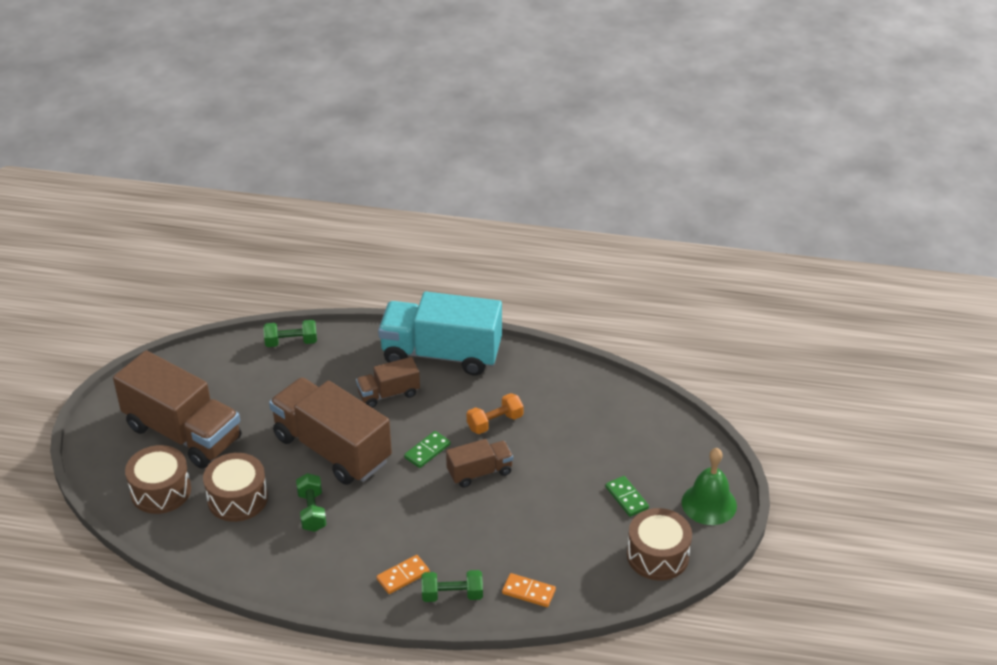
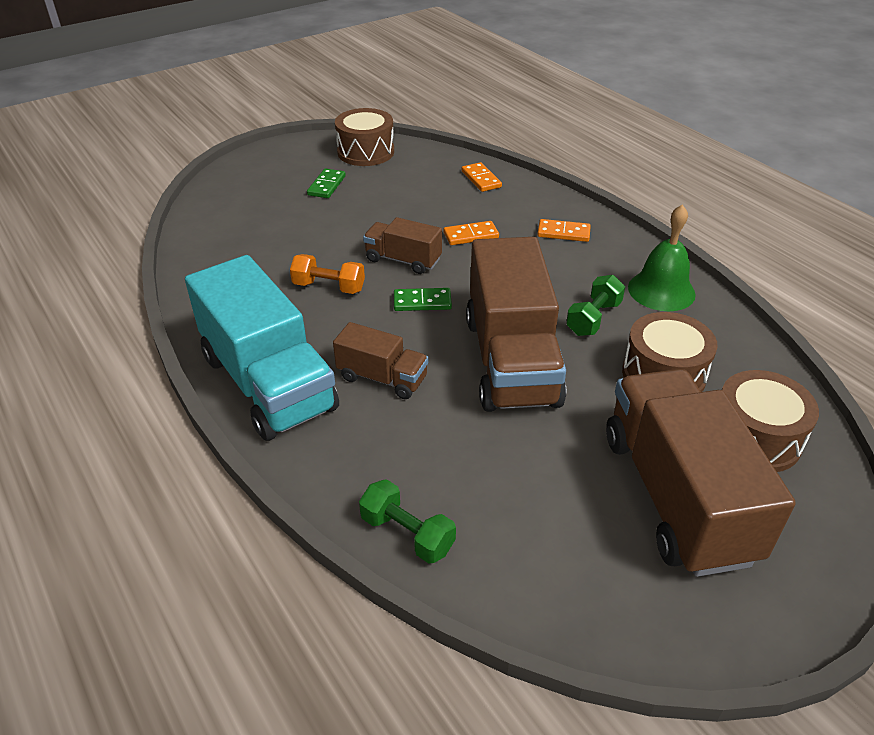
camera: 135 degrees left, 0 degrees up
green dumbbell [421,570,483,602] -> none
green bell [682,448,737,525] -> green bell moved to [628,204,696,311]
none -> orange domino [444,221,499,245]

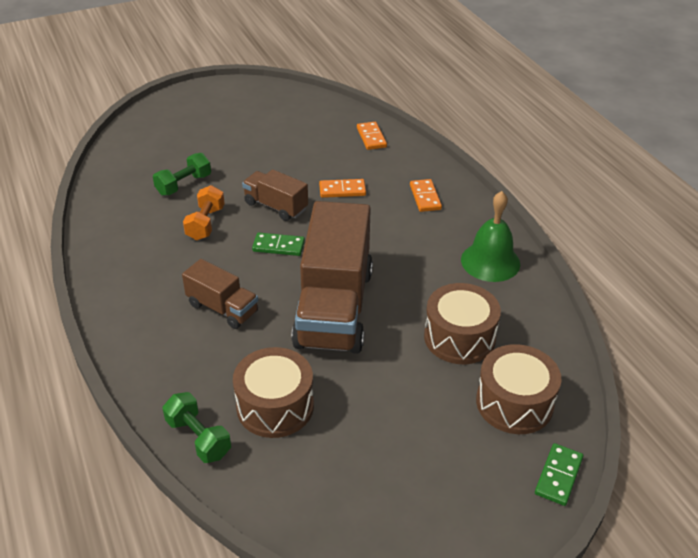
camera: 10 degrees right, 0 degrees up
turquoise truck [185,255,339,441] -> none
orange dumbbell [290,254,365,294] -> orange dumbbell turned 75 degrees clockwise [183,185,225,240]
green domino [307,168,346,198] -> green domino moved to [535,443,583,506]
brown drum [335,108,394,166] -> brown drum moved to [233,347,314,438]
orange domino [537,219,591,242] -> orange domino turned 60 degrees clockwise [410,179,442,212]
green dumbbell [566,275,625,336] -> green dumbbell moved to [153,153,211,196]
brown truck [606,369,796,577] -> none

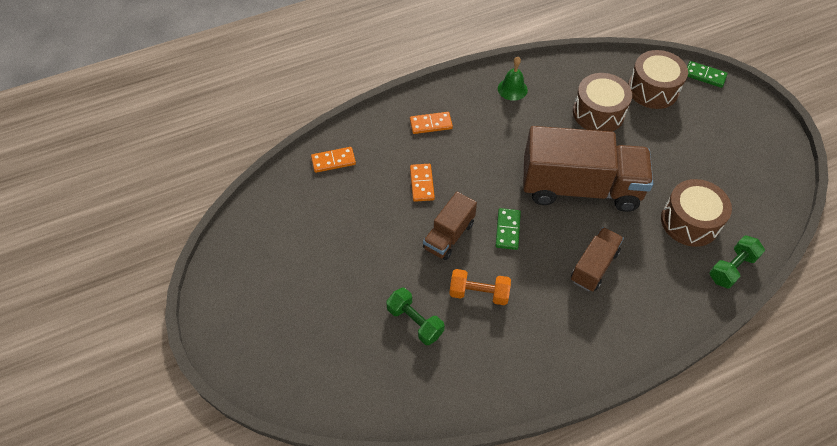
camera: 90 degrees left, 15 degrees up
green bell [461,191,520,282] -> green bell [498,57,528,101], size x0.65

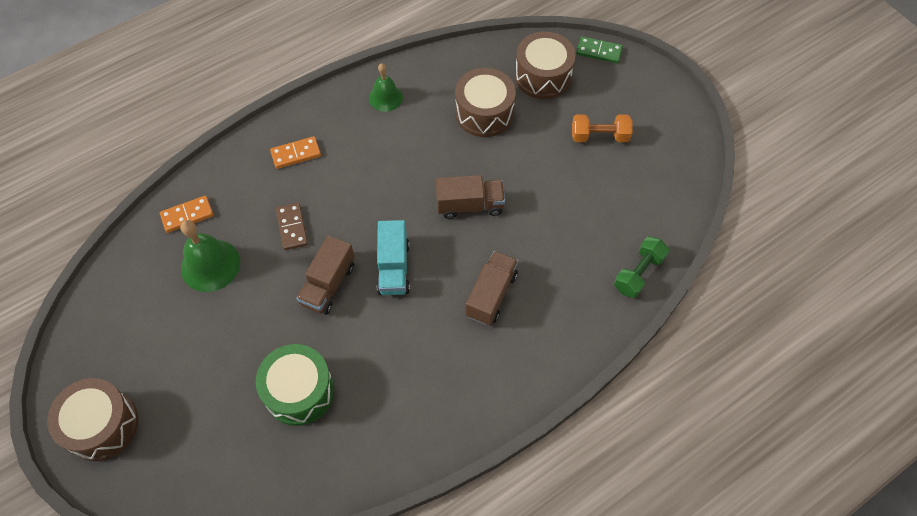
camera: 10 degrees left, 5 degrees up
green dumbbell [386,288,445,345] -> green drum [256,344,334,426]
orange domino [410,164,435,202] -> brown domino [276,203,308,250]
orange dumbbell [449,269,511,305] -> orange dumbbell moved to [572,114,632,142]
green domino [496,208,521,250] -> turquoise truck [377,220,410,295]
brown truck [523,126,653,212] -> brown truck [436,175,505,219], size x0.50
brown drum [661,179,732,247] -> brown drum moved to [47,378,138,461]
none -> green bell [180,220,240,292]

